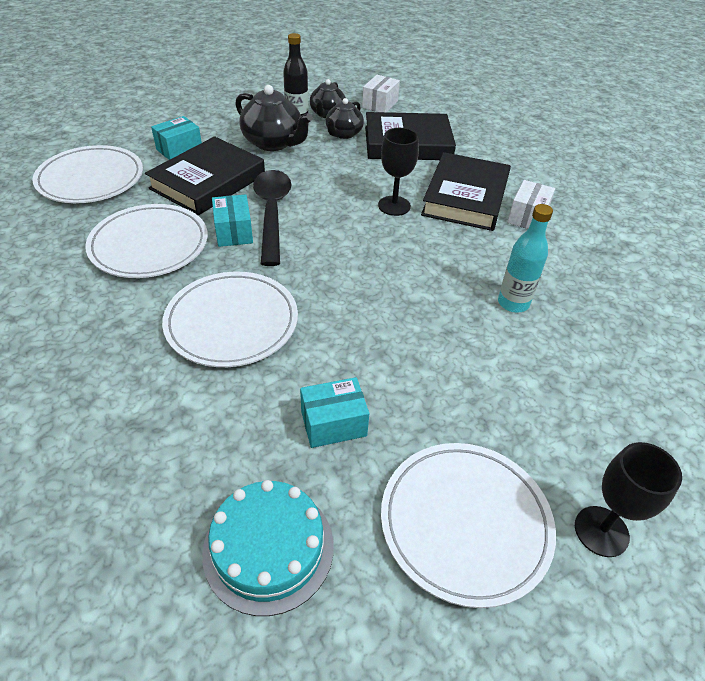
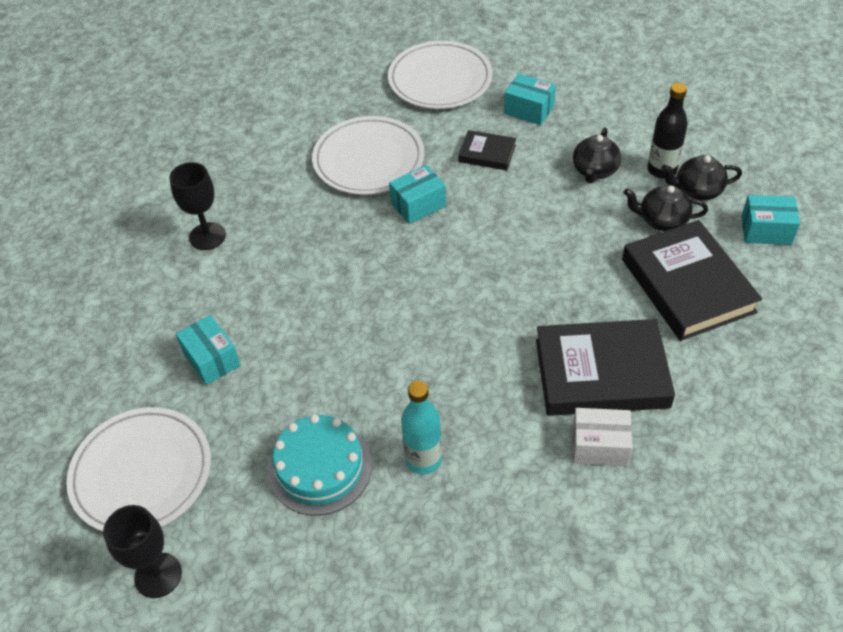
camera: 75 degrees right, 5 degrees up
black book [145,136,265,215] -> black book [458,130,516,170], size x0.49
white plate [162,272,298,367] -> none
turquoise cake [202,480,334,616] -> turquoise cake moved to [268,414,372,515]
black teapot [235,85,313,151] -> black teapot [573,128,621,183], size x0.64
black spoon [253,170,292,266] -> none
white box [362,75,400,112] -> turquoise box [741,195,800,245]
black goblet [378,128,419,216] -> black goblet moved to [169,162,226,250]

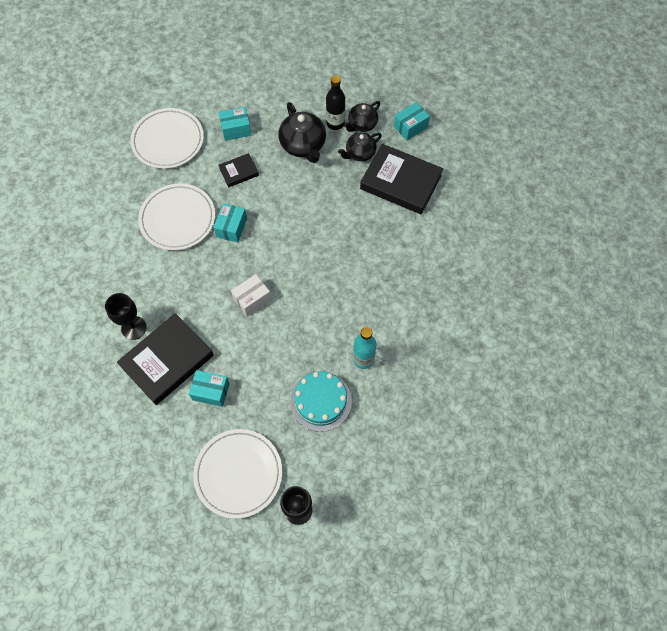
camera: 45 degrees left, 15 degrees up
black book [536,319,675,416] -> black book moved to [117,313,214,405]
black teapot [573,128,621,183] -> black teapot [278,102,326,163], size x1.56
white box [573,408,633,466] -> white box moved to [231,274,271,316]

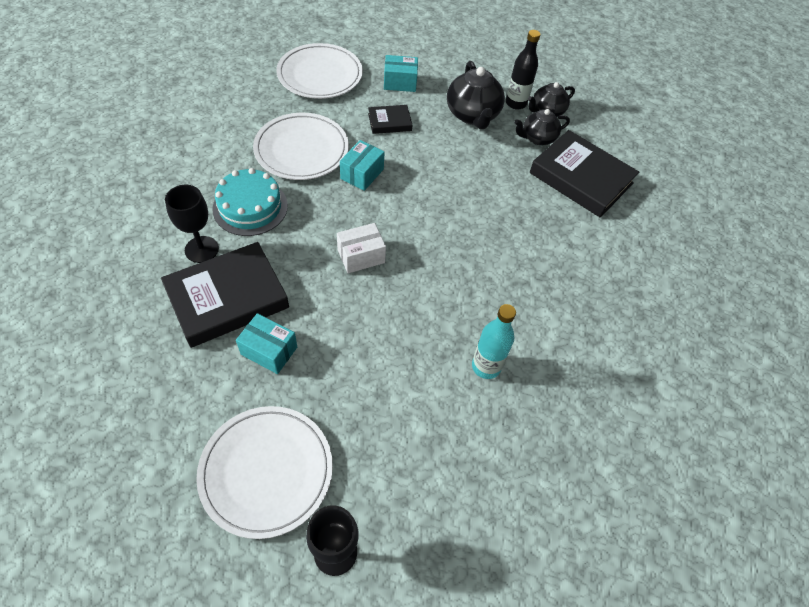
camera: 10 degrees right, 10 degrees down
turquoise cake [290,371,352,432] -> turquoise cake moved to [212,168,288,236]
turquoise box [394,102,430,140] -> none

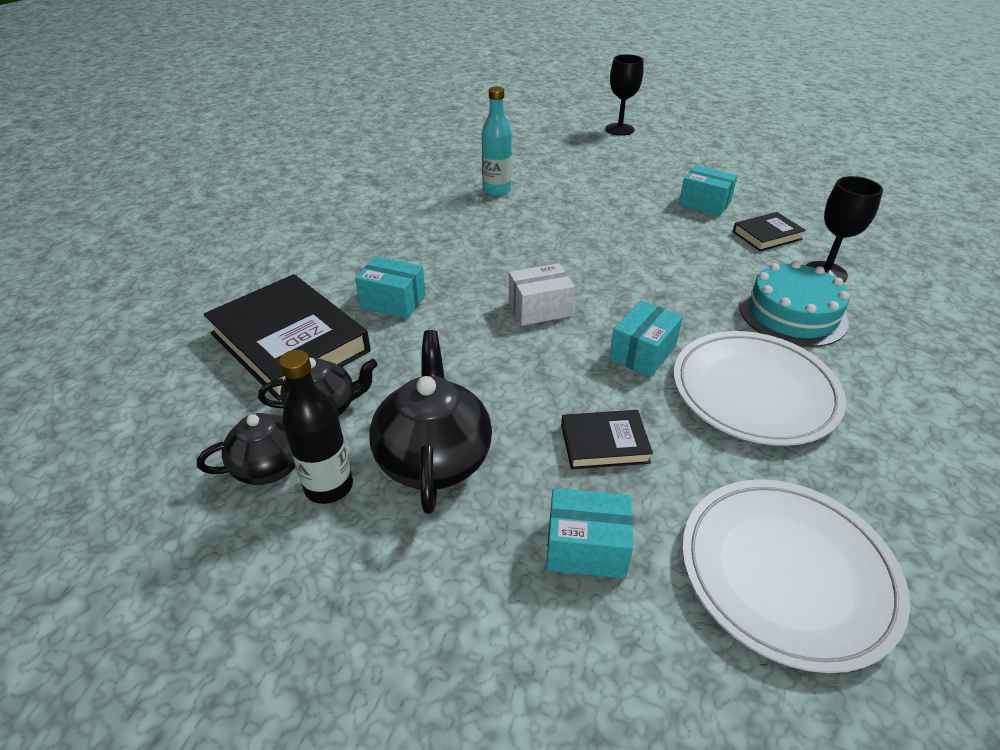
camera: 170 degrees left, 15 degrees down
black book [161,242,289,348] -> black book [733,212,806,251], size x0.49
white plate [196,406,333,539] -> none
white box [337,223,386,273] -> white box moved to [509,263,575,326]
none -> turquoise box [355,256,425,319]

